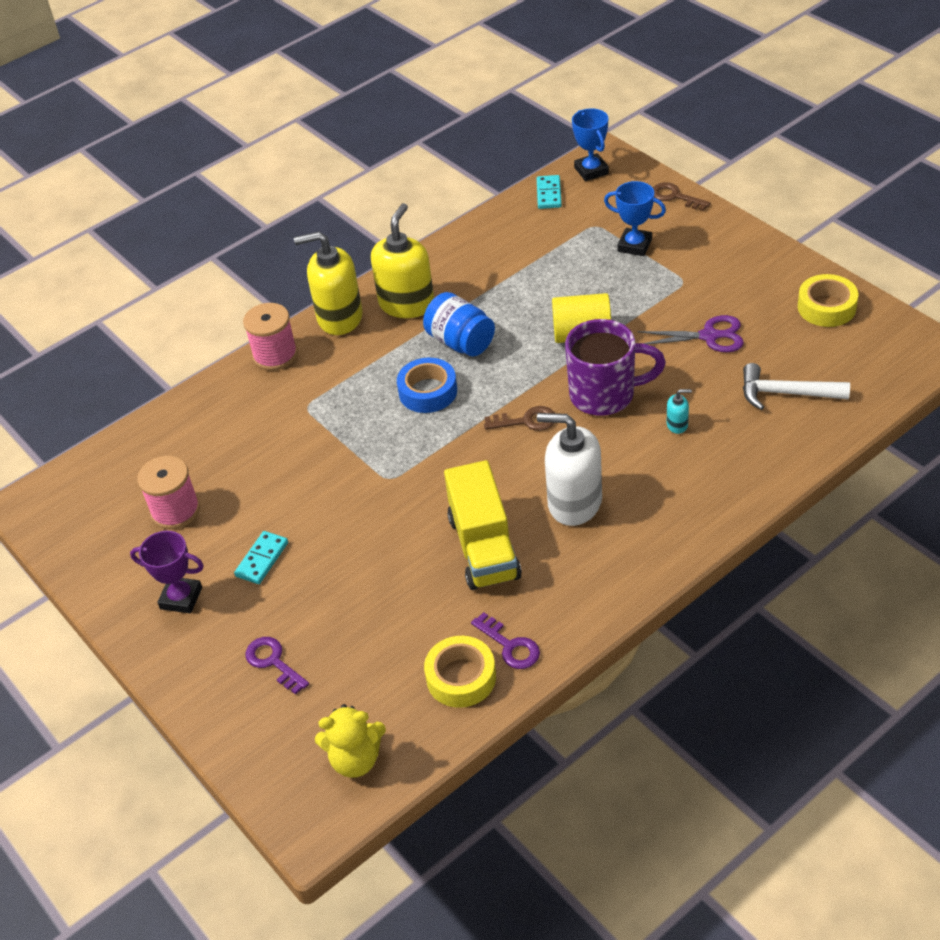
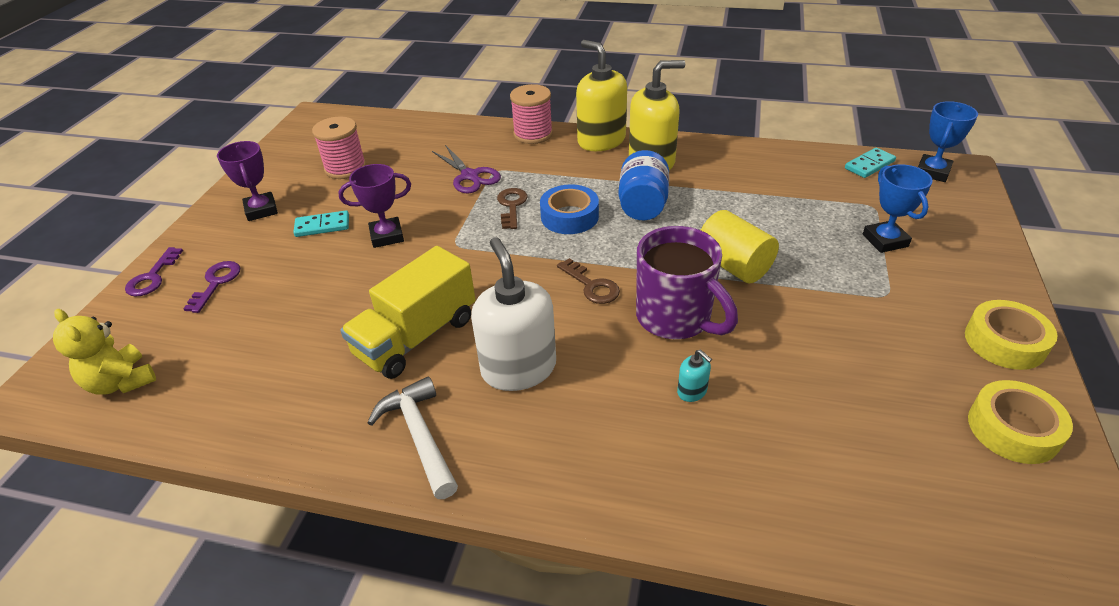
camera: 50 degrees right, 5 degrees down
yellow tape [424,636,496,708] -> yellow tape moved to [965,300,1058,370]
purple key [471,612,540,669] -> purple key moved to [125,247,183,297]
purple scissors [637,315,744,352] -> purple scissors moved to [432,145,501,193]
brown key [653,182,711,211] -> brown key moved to [497,188,528,229]
white hammer [743,363,850,410] -> white hammer moved to [367,376,458,499]
none -> purple trophy [338,164,411,248]

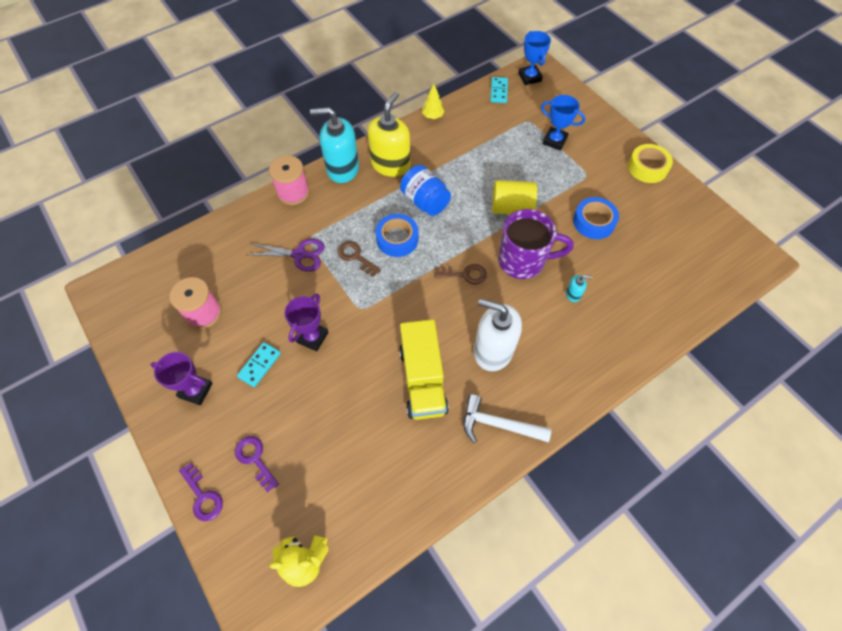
camera: 50 degrees left, 20 degrees up
yellow soap dispenser [576,40,627,151] -> turquoise soap dispenser [310,107,359,183]
yellow tape [968,380,1073,464] -> none
none -> yellow tree [422,84,445,119]
none -> blue tape [573,197,619,239]

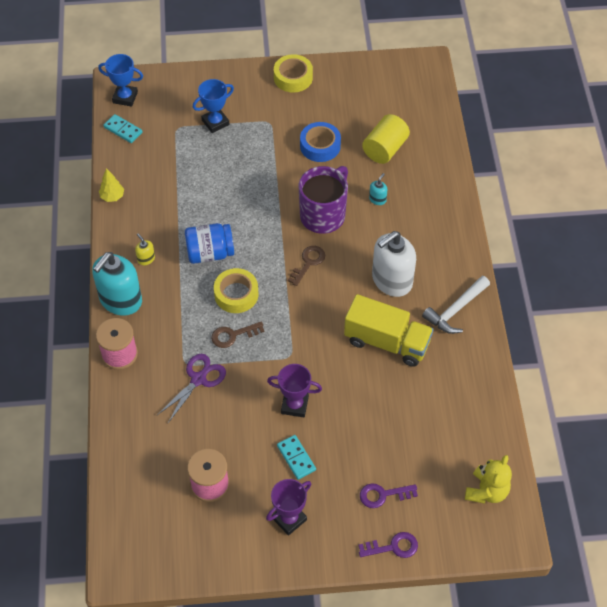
camera: 60 degrees left, 5 degrees down
purple trophy [284,293,329,351] -> purple trophy turned 45 degrees counterclockwise [267,364,322,417]
yellow soap dispenser [368,92,411,177] -> yellow soap dispenser [135,233,155,265], size x0.41
blue tape [375,214,419,257] -> yellow tape [214,268,258,313]
yellow cylinder [492,180,537,214] -> yellow cylinder moved to [362,114,410,164]

